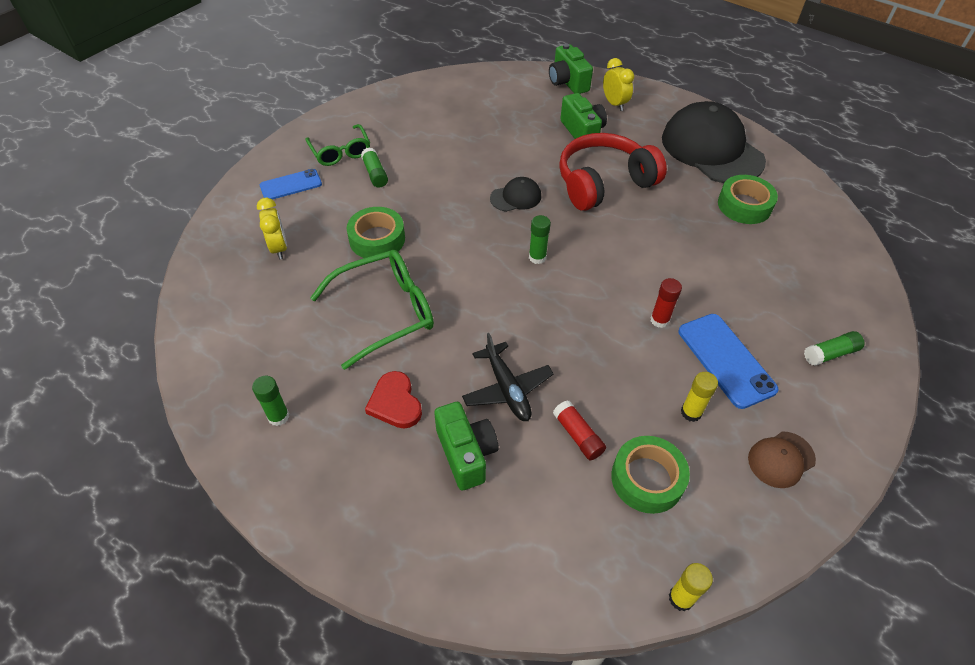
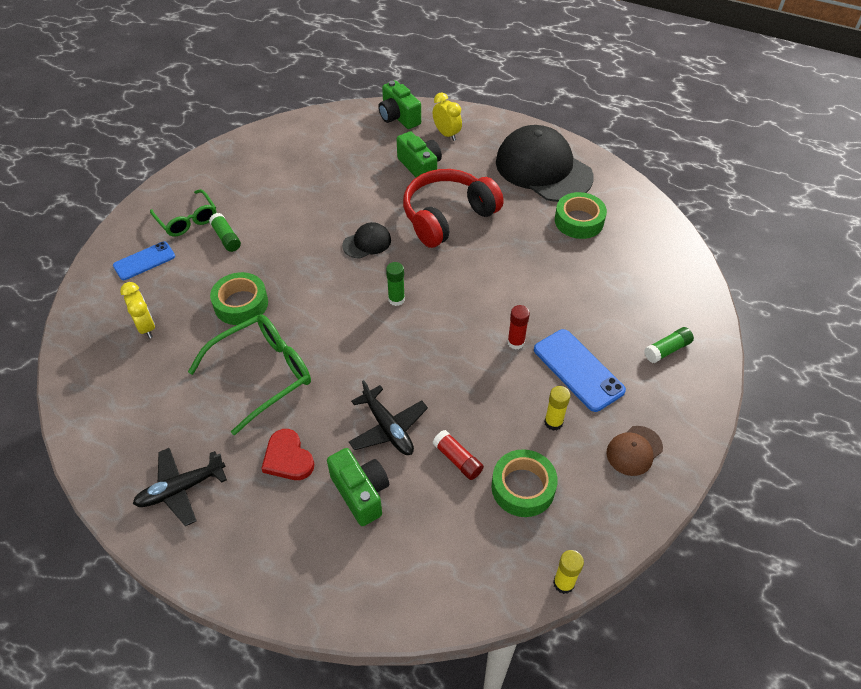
camera: 10 degrees left, 0 degrees up
green glue stick [252,376,289,426] -> black plane [133,448,227,526]

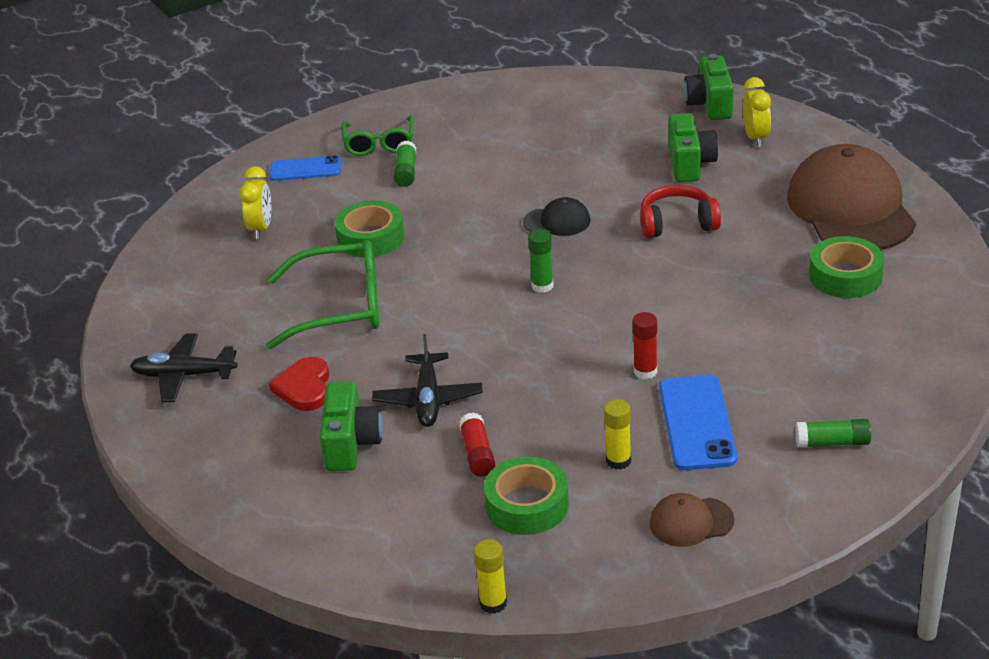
camera: 35 degrees right, 15 degrees down
red headphones [403,169,504,248] -> red headphones [640,185,721,238], size x0.62
black cap [496,125,594,202] -> brown cap [787,144,916,250]

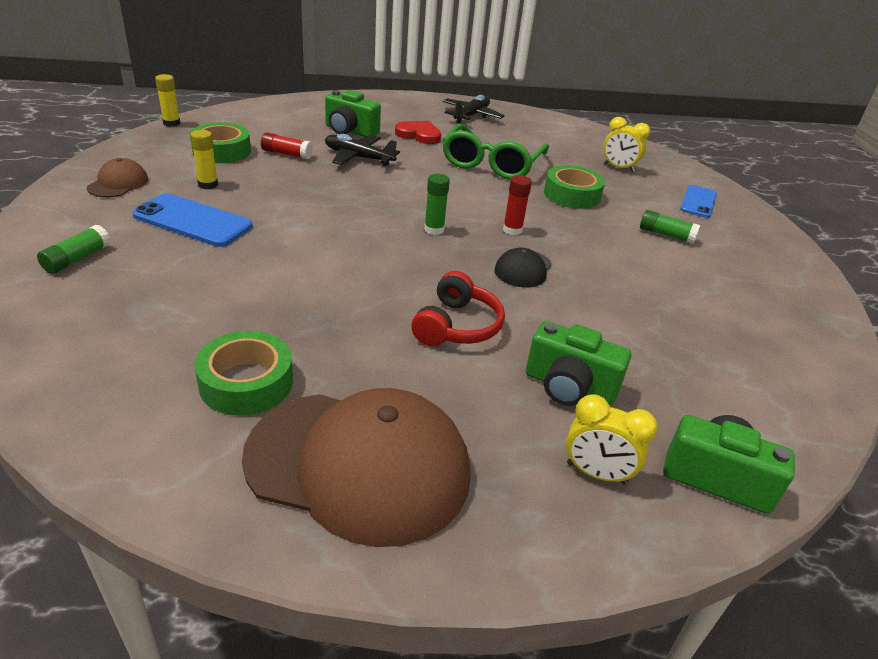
camera: 110 degrees right, 0 degrees up
green glasses [341,115,414,156] -> none
red glue stick [632,312,657,379] -> red glue stick moved to [503,175,532,235]

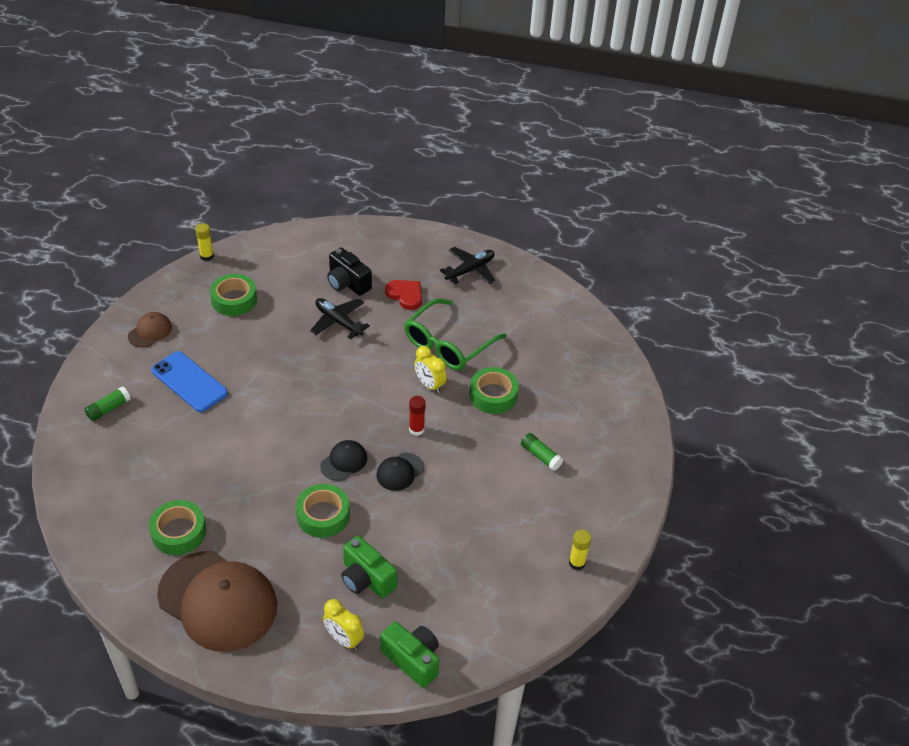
camera: 20 degrees right, 10 degrees up
yellow glue stick [191,130,218,189] -> yellow glue stick moved to [569,529,592,570]
red glue stick [261,132,313,159] -> none
green camera [325,90,381,137] -> black camera [327,247,372,296]
red headphones [411,271,505,346] -> green tape [296,484,350,538]
green glue stick [424,174,450,235] -> none
yellow clock [603,117,650,172] -> yellow clock moved to [414,346,447,393]
blue phone [680,185,717,218] -> none
none -> black cap [320,440,367,481]

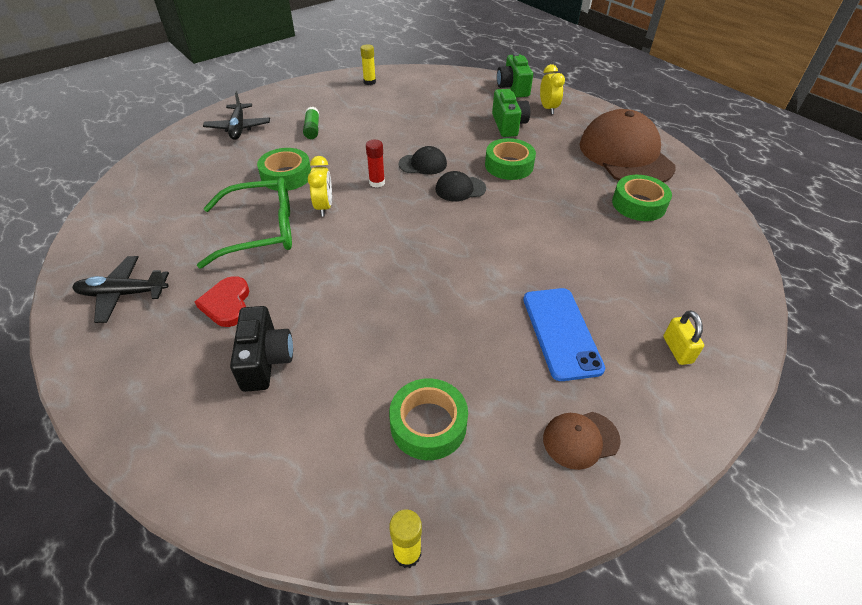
camera: 140 degrees left, 0 degrees up
green glue stick [85,387,131,421] -> yellow padlock [663,310,704,365]
black plane [310,298,370,339] -> black plane moved to [203,91,270,140]

